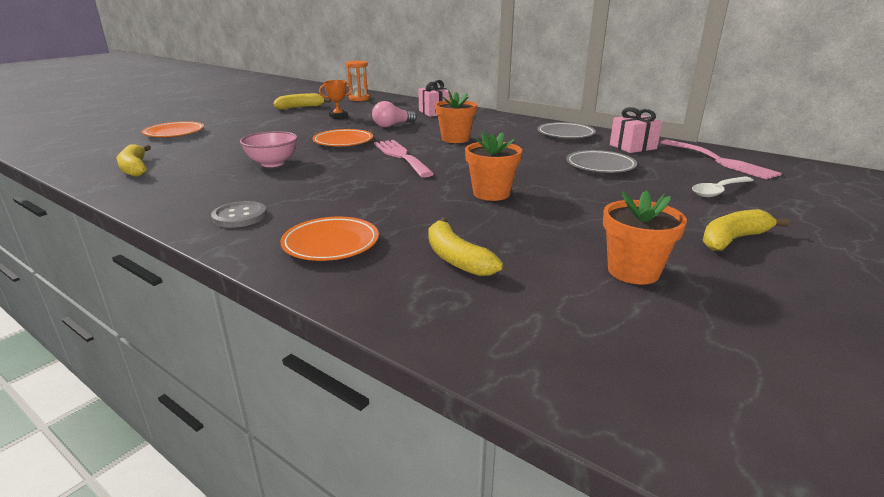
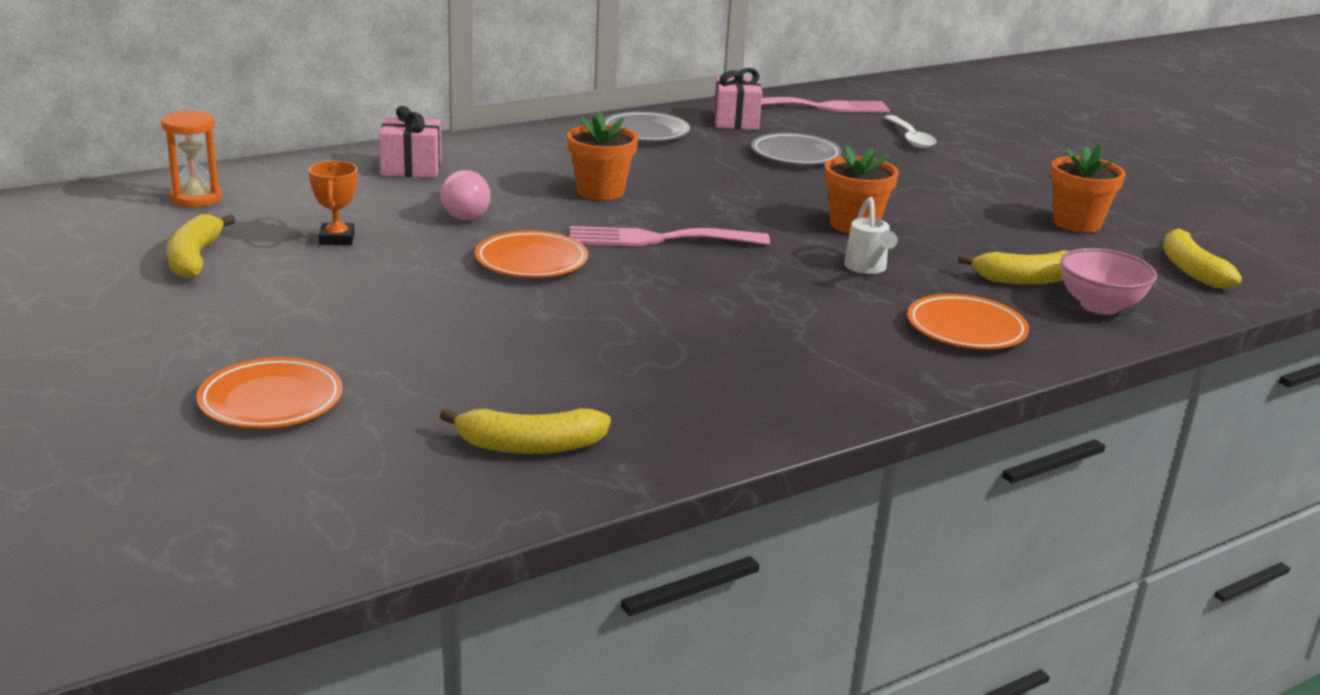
camera: 70 degrees left, 0 degrees up
grey button [211,201,267,228] -> none
pink bowl [240,131,298,167] -> pink bowl moved to [1060,248,1157,315]
yellow banana [702,209,789,251] -> yellow banana moved to [1163,228,1242,288]
none -> white watering can [844,197,898,274]

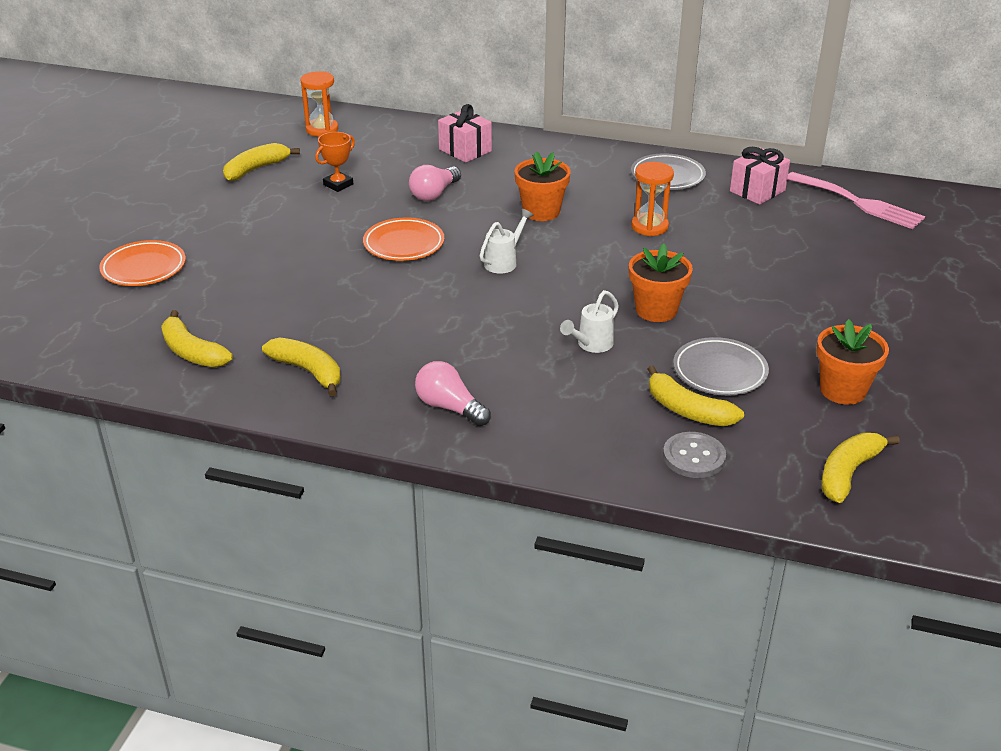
camera: 50 degrees right, 10 degrees up
pink fork [570,226,770,246] -> white watering can [480,209,534,274]
grey plate [751,133,842,165] -> grey plate moved to [673,337,769,395]
white spoon [884,115,936,148] -> none
orange plate [907,294,1029,349] -> none
pink bowl [1060,248,1157,315] -> grey button [663,432,726,478]
none -> yellow banana [262,337,341,396]
none -> pink light bulb [415,361,491,426]
none -> orange hourglass [631,162,674,236]

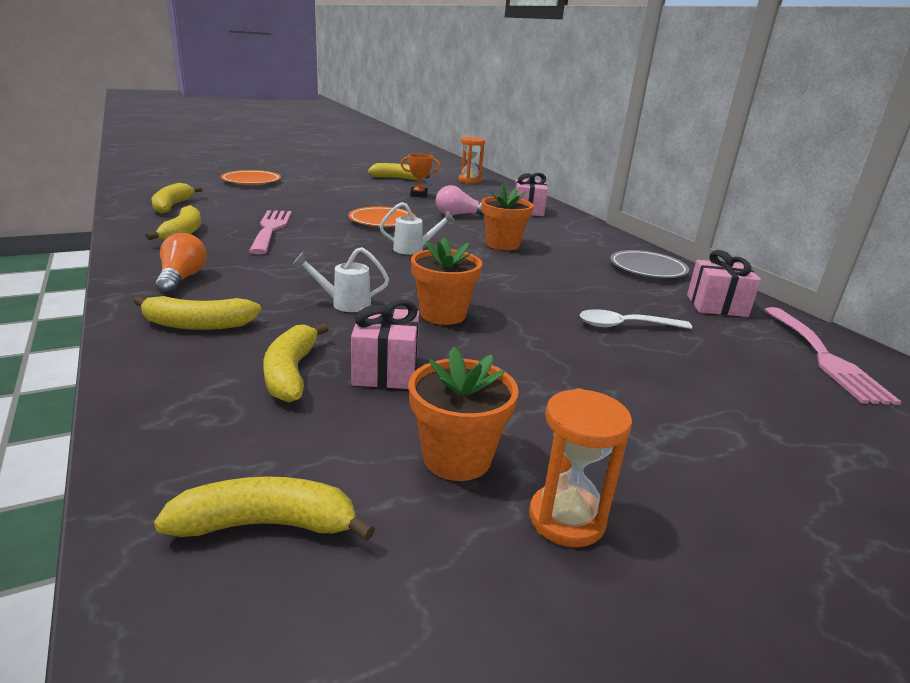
camera: 45 degrees right, 10 degrees down
pink light bulb [415,361,491,426] -> orange light bulb [155,233,207,295]
orange hourglass [631,162,674,236] -> orange hourglass moved to [529,388,632,547]
grey button [663,432,726,478] -> none
grey plate [673,337,769,395] -> pink gift [351,300,419,389]
none -> yellow banana [134,296,261,330]
none -> pink fork [249,210,292,254]
none -> white spoon [580,309,692,329]

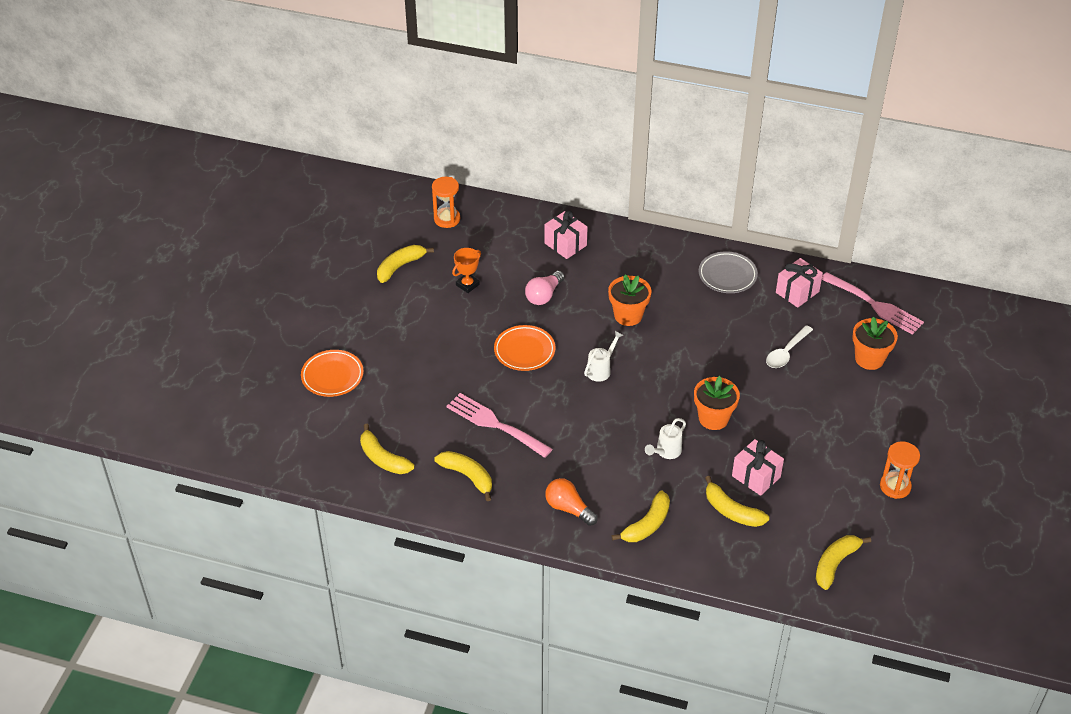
camera: 45 degrees left, 20 degrees up
orange flower pot [409,347,519,481] -> orange flower pot moved to [852,317,898,370]

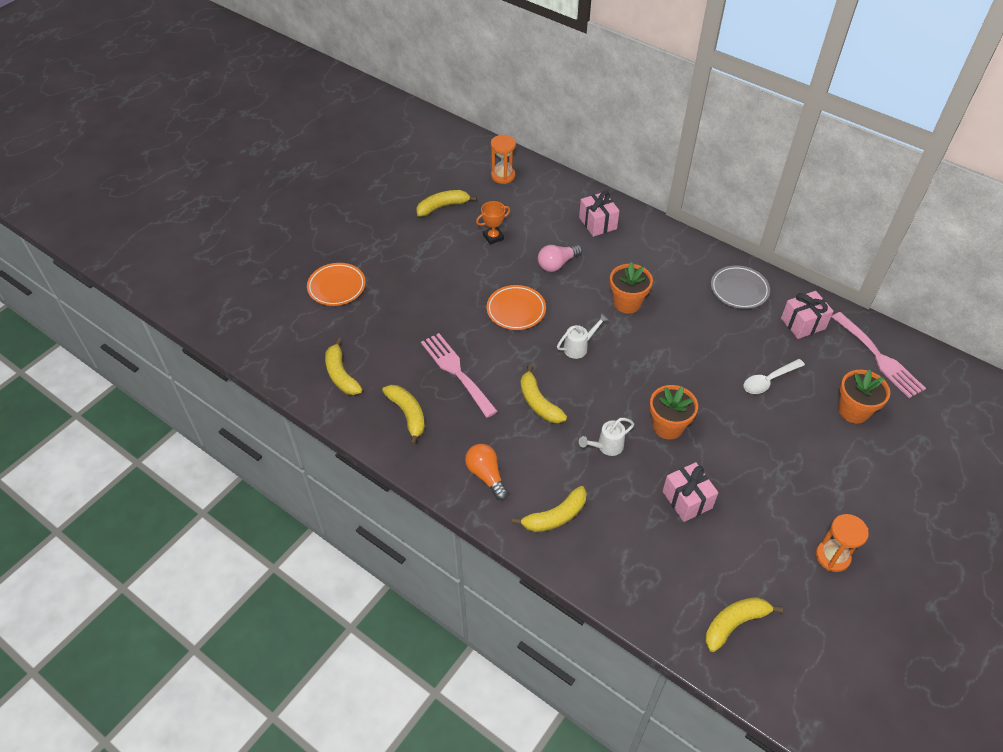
camera: 20 degrees right, 5 degrees up
yellow banana [705,476,769,527] -> yellow banana moved to [521,365,567,423]

